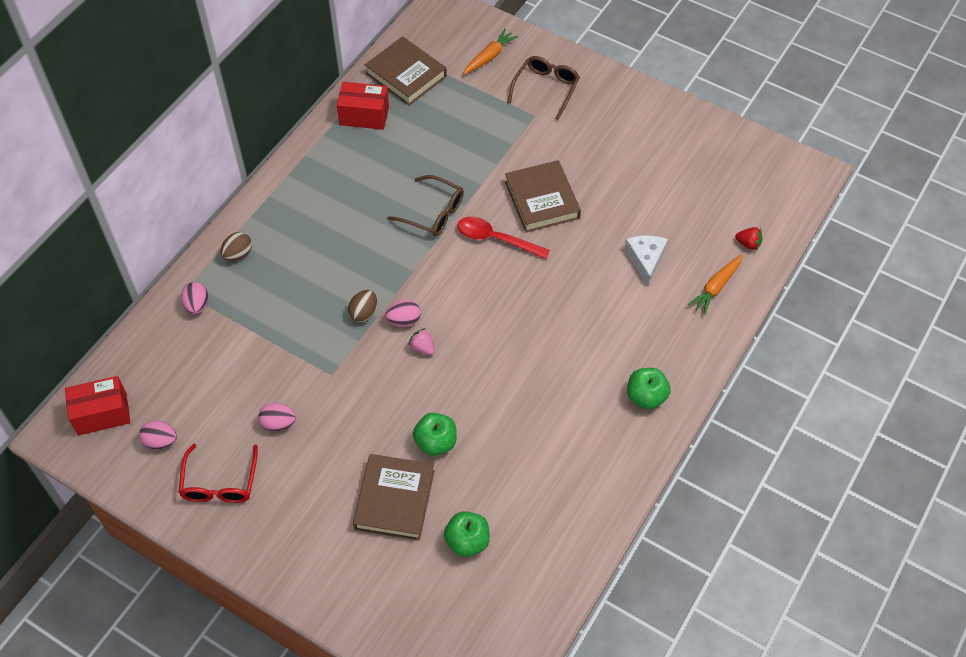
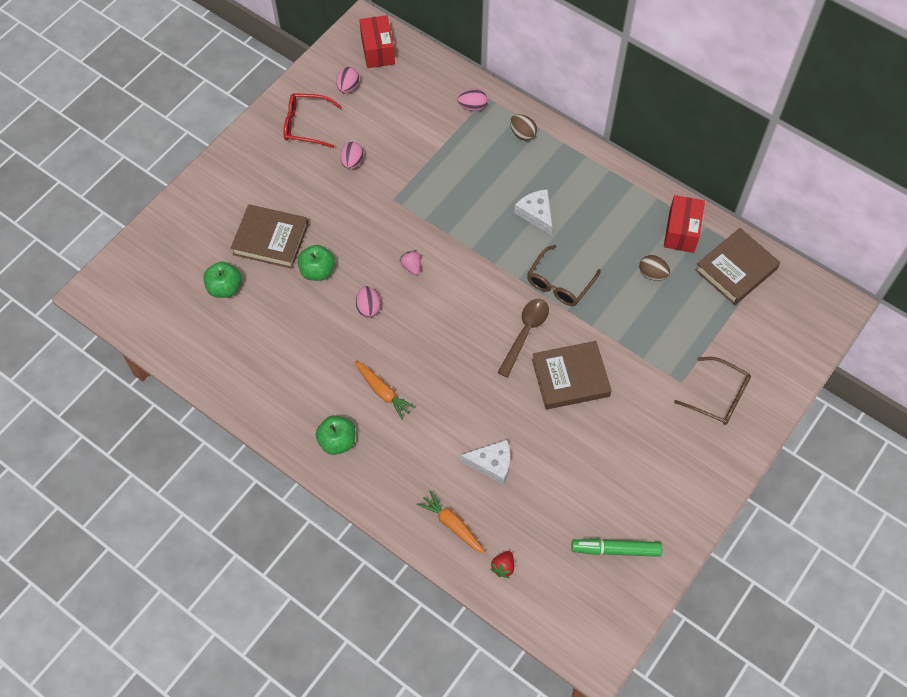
camera: 95 degrees right, 5 degrees up
brown egg [348,290,377,323] -> brown egg moved to [639,255,670,281]
pink egg [385,300,421,327] -> pink egg moved to [356,286,381,318]
pink strawberry [409,328,435,355] -> pink strawberry turned 75 degrees counterclockwise [400,250,421,275]
red spoon [457,217,550,259] -> brown spoon [497,299,549,377]
orange carrot [463,29,518,75] -> orange carrot moved to [354,361,416,420]
none -> white cheese [514,189,552,235]
none -> green marker [571,539,662,557]

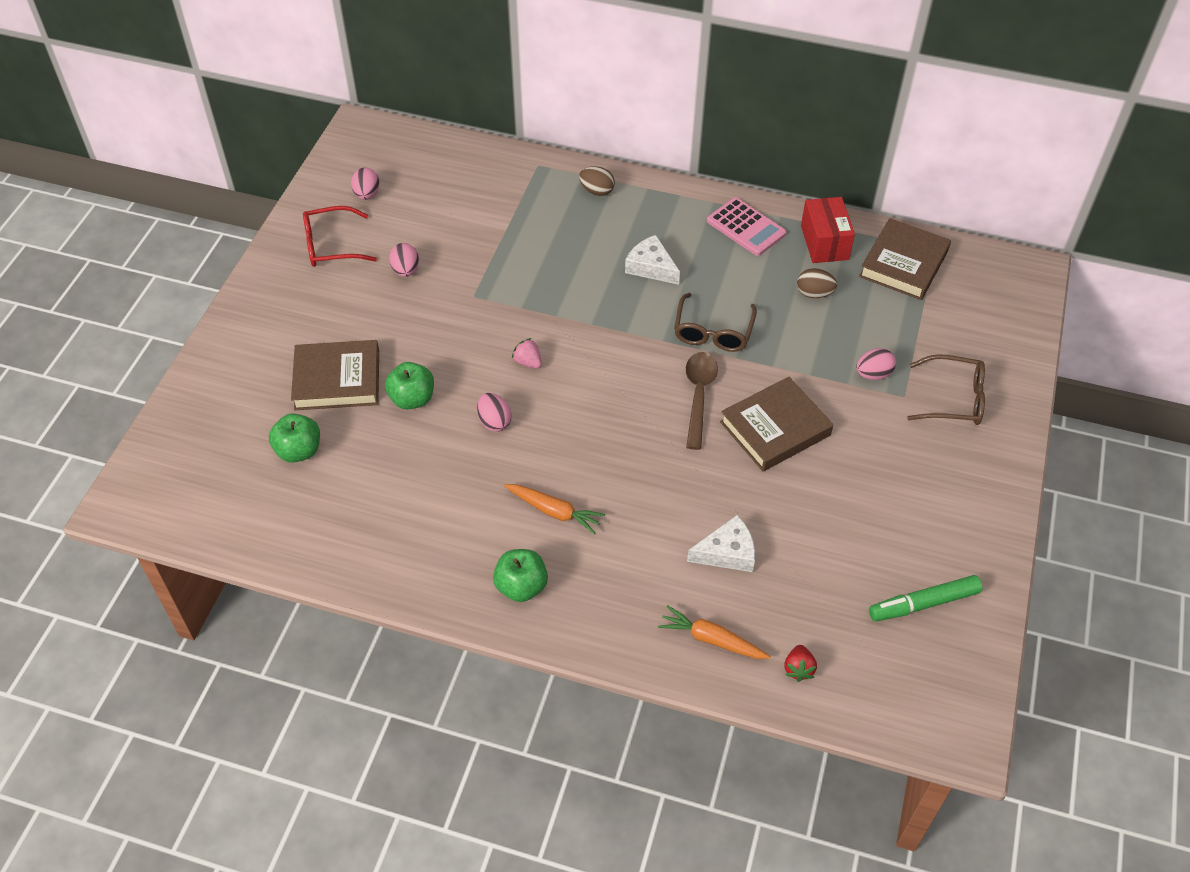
camera: 20 degrees left, 10 degrees down
red box [359,15,395,68] -> none
pink egg [457,89,487,111] -> pink egg moved to [856,348,896,380]
none -> pink calculator [707,197,786,256]

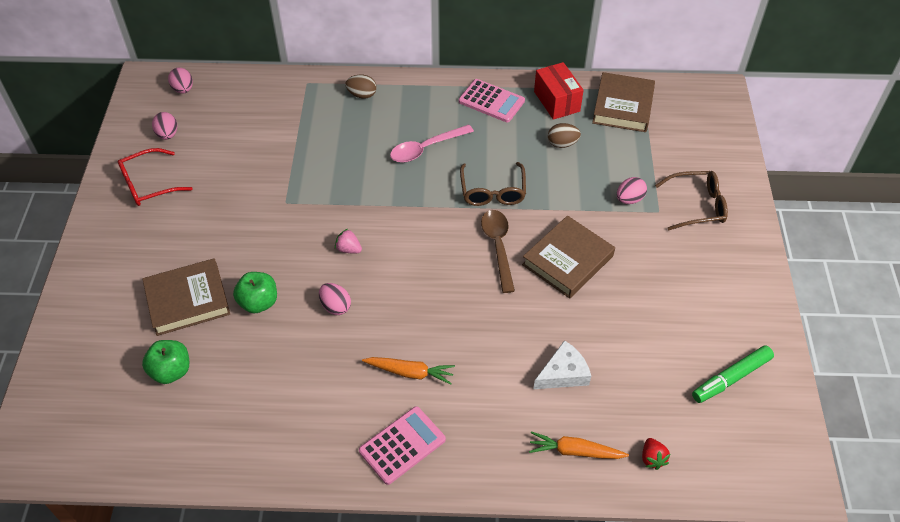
camera: 15 degrees left, 0 degrees up
pink egg [389,243,419,277] -> pink egg moved to [168,68,193,94]
green apple [493,549,548,602] -> pink calculator [359,406,446,485]
white cheese [625,235,680,285] -> pink spoon [390,124,474,163]

